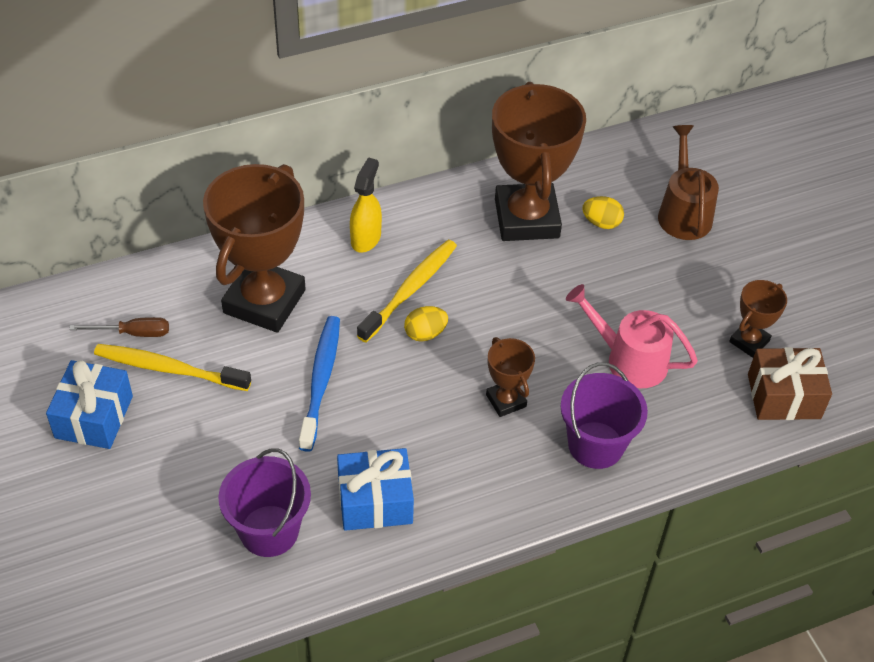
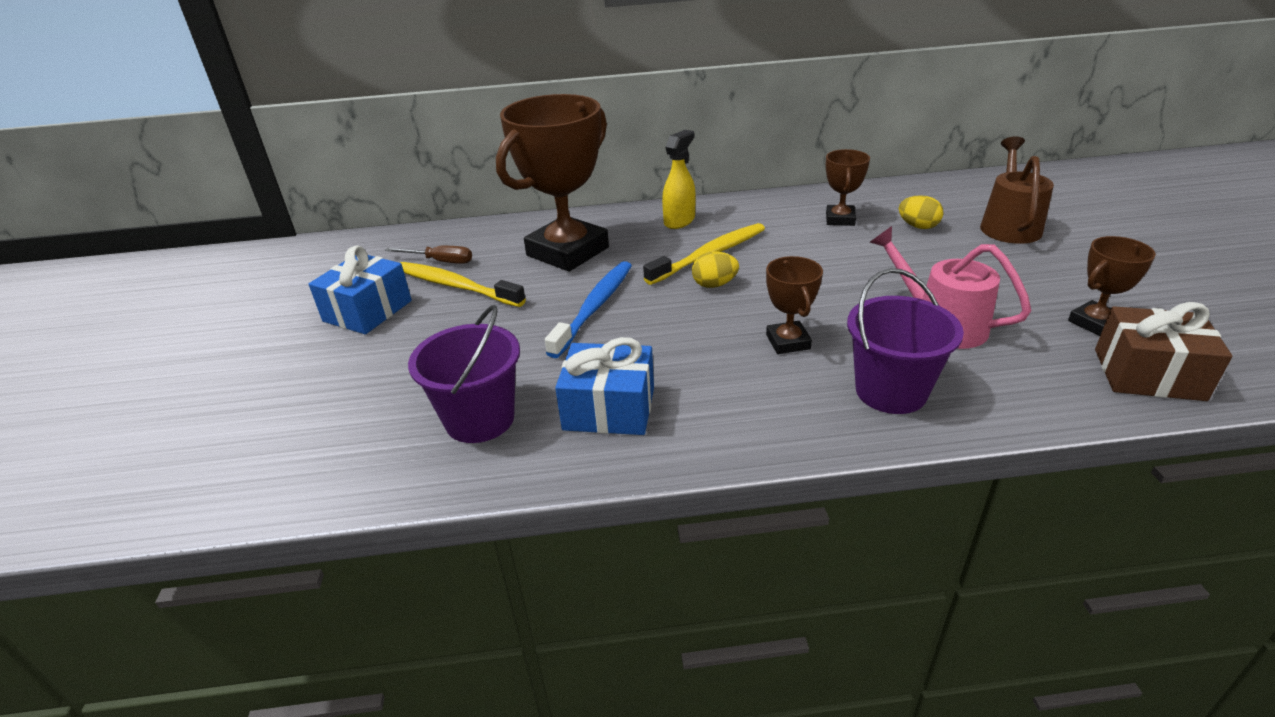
camera: 20 degrees right, 15 degrees down
brown trophy [492,82,586,241] -> brown trophy [826,149,870,226], size x0.47

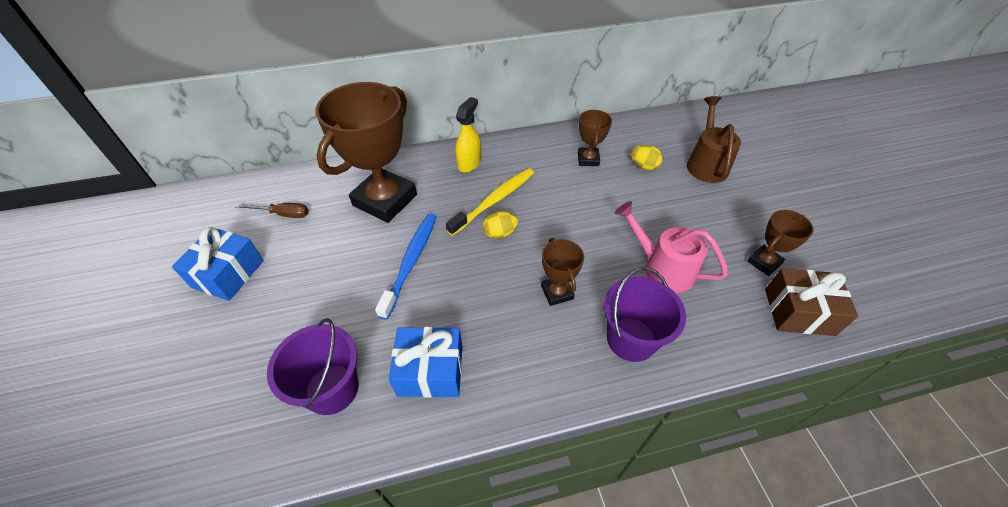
camera: 10 degrees left, 15 degrees up
yellow toothbrush [400,262,526,307] -> none

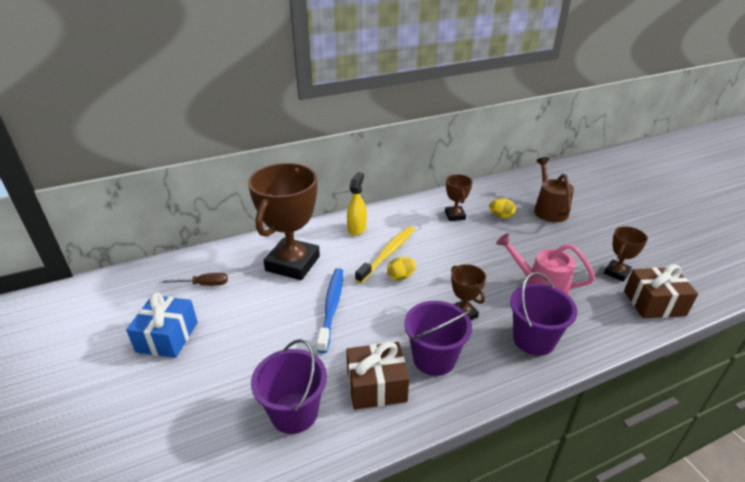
camera: 10 degrees left, 15 degrees down
blue gift [389,327,463,398] -> brown gift [346,342,409,410]
none -> purple bucket [404,301,472,376]

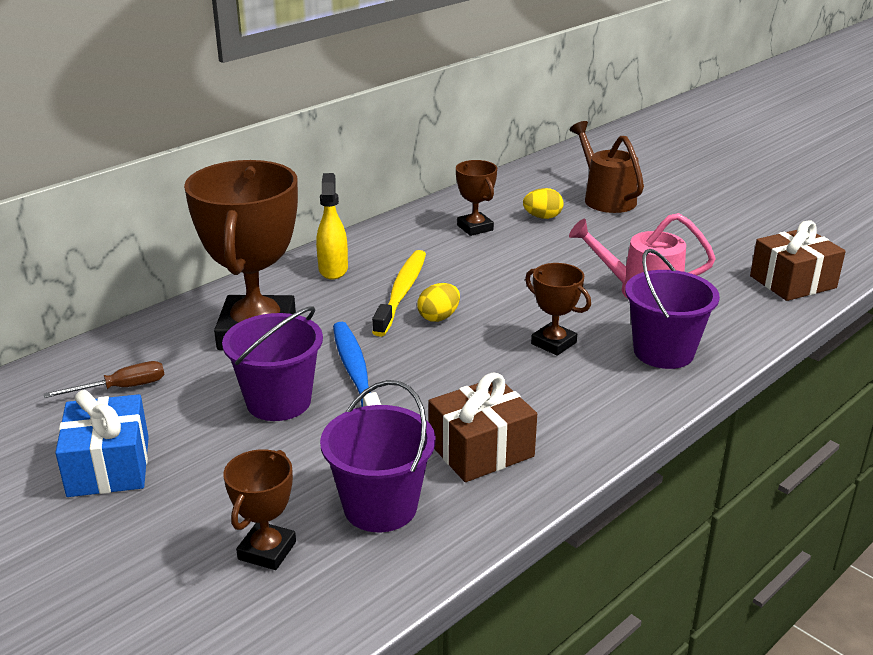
camera: 20 degrees left, 5 degrees down
purple bucket [404,301,472,376] -> purple bucket moved to [222,306,323,421]
brown trophy [604,226,648,282] -> brown trophy moved to [223,449,296,570]

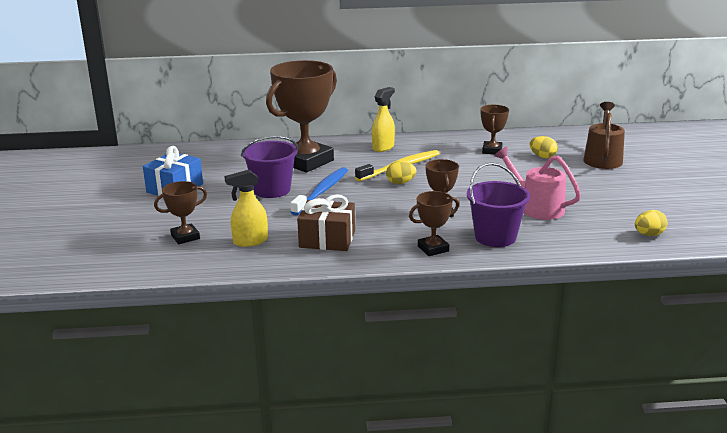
camera: 40 degrees right, 5 degrees down
brown screwdriver [44,361,164,398] -> none
purple bucket [320,380,436,532] -> yellow spray bottle [224,170,268,247]
brown gift [750,220,846,301] -> yellow egg [635,210,667,236]
none -> brown trophy [409,191,459,256]

